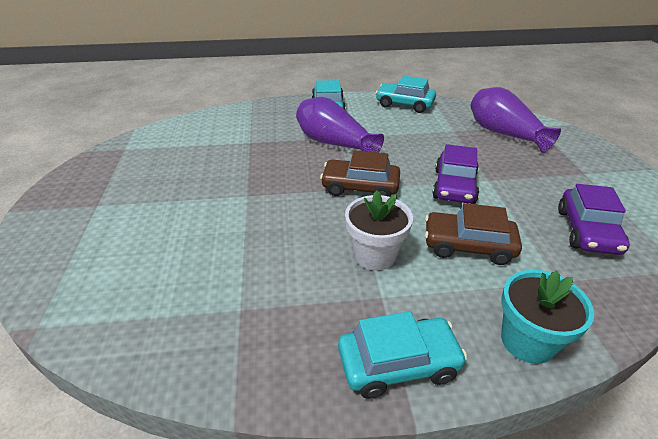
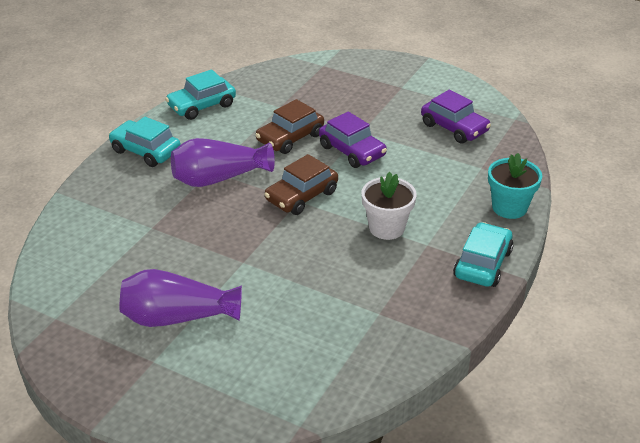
camera: 55 degrees left, 0 degrees up
brown car [425,203,522,265] -> brown car moved to [255,99,324,154]
purple vase [471,87,561,153] -> purple vase moved to [120,269,242,327]

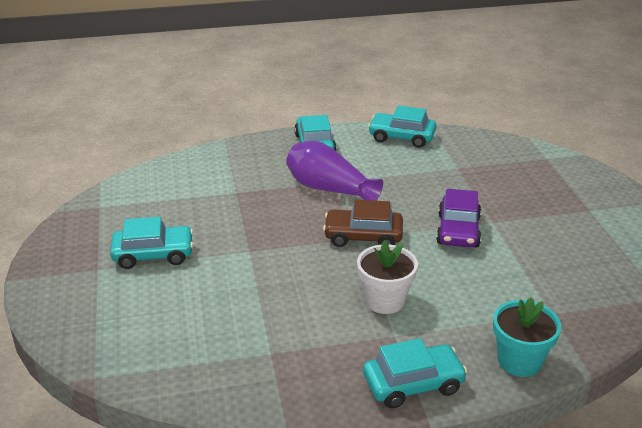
camera: 50 degrees right, 5 degrees down
purple vase [120,269,242,327] -> turquoise car [110,217,193,269]
brown car [255,99,324,154] -> none
purple car [421,90,491,144] -> none

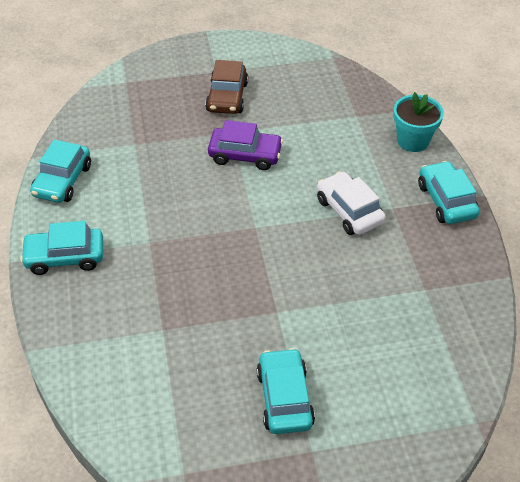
camera: 90 degrees left, 15 degrees up
purple vase [286,141,383,201] -> none
brown car [323,200,403,247] -> brown car moved to [205,60,248,114]
white flower pot [357,240,418,314] -> white car [317,171,386,235]

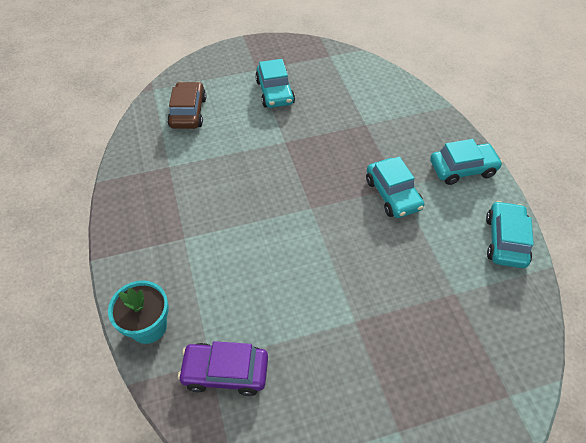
camera: 175 degrees right, 5 degrees up
brown car [205,60,248,114] -> brown car moved to [167,82,206,129]
purple car [208,120,283,170] -> purple car moved to [178,341,268,396]
white car [317,171,386,235] -> none
turquoise car [418,161,480,224] -> turquoise car moved to [366,157,424,218]

